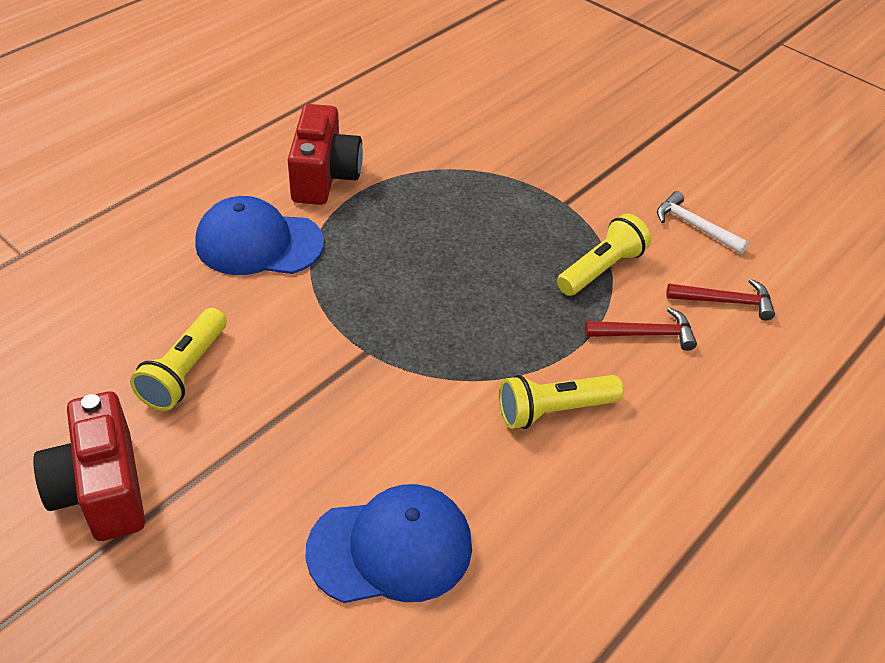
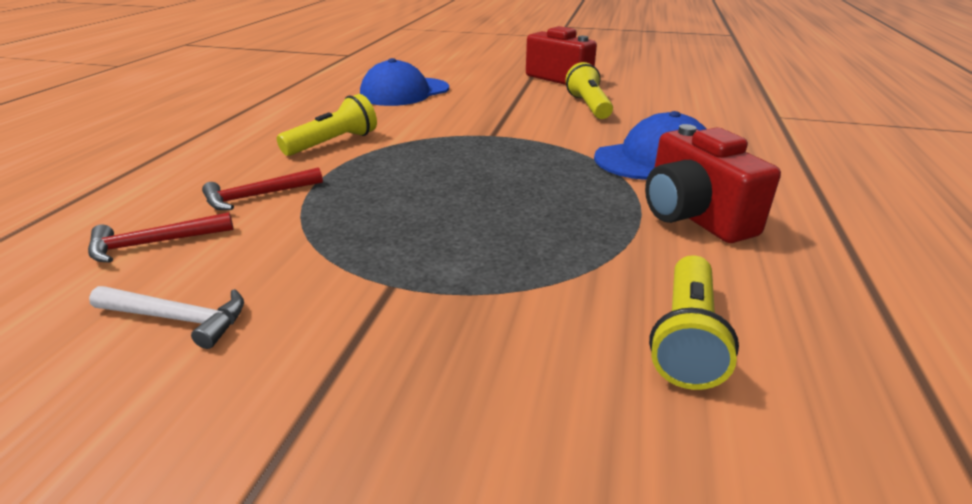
camera: 155 degrees right, 15 degrees down
yellow flashlight [557,213,651,296] -> yellow flashlight moved to [649,255,739,390]

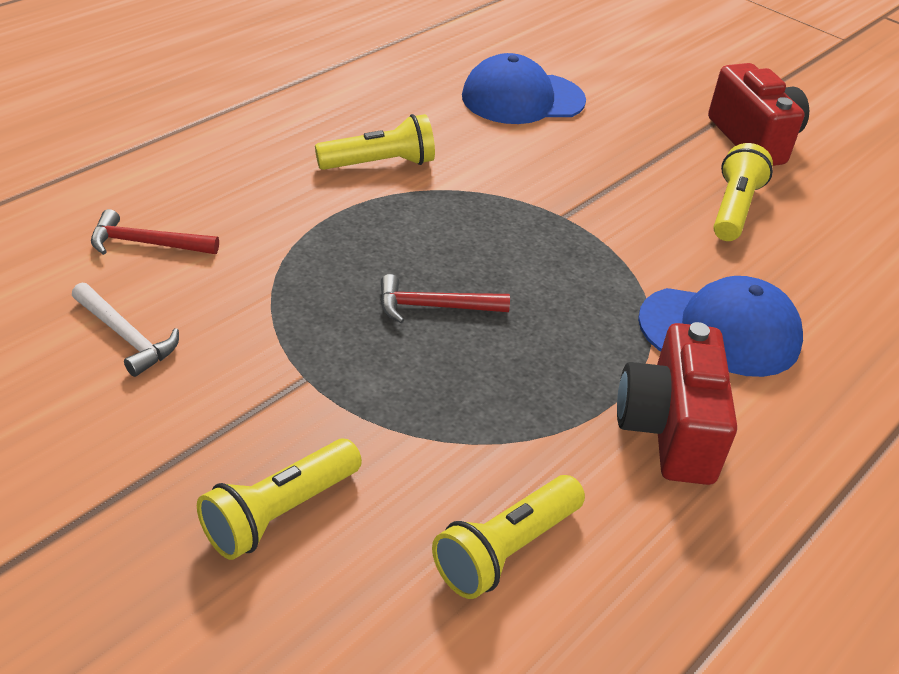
camera: 25 degrees right, 10 degrees up
red hammer [202,167,323,210] -> red hammer moved to [380,274,510,323]
none -> yellow flashlight [197,439,362,560]

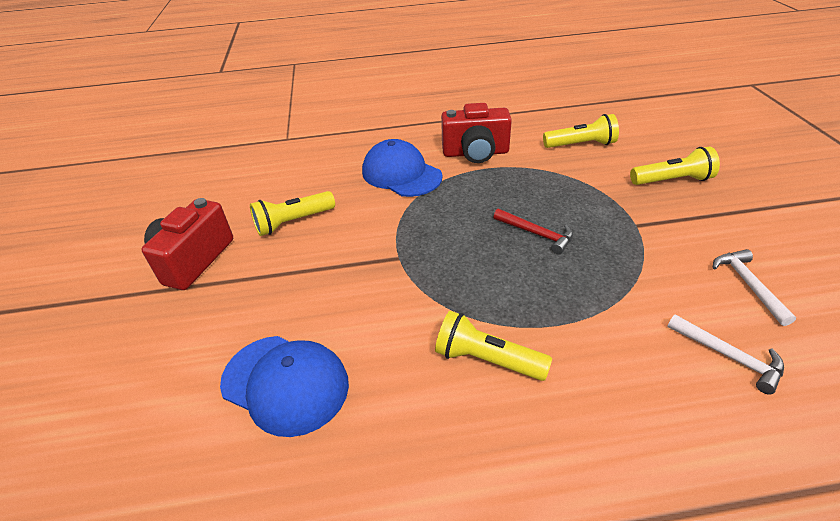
camera: 135 degrees left, 0 degrees up
red hammer [91,209,219,255] -> white hammer [667,314,784,395]
red camera [617,322,737,485] -> red camera turned 45 degrees clockwise [441,103,512,163]

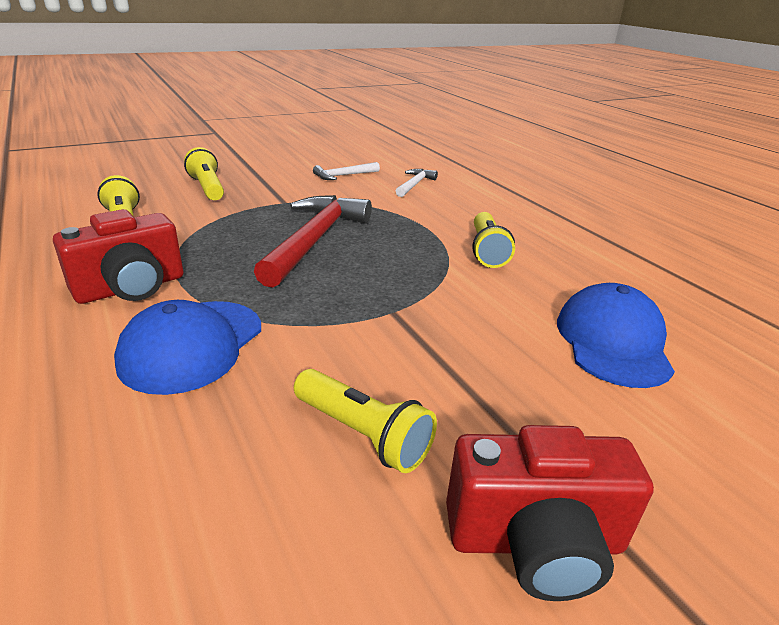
camera: 115 degrees left, 10 degrees down
red camera [441,103,512,163] -> red camera turned 75 degrees clockwise [53,209,183,304]
red hammer [493,209,573,255] -> red hammer [254,195,372,288], size x2.02

